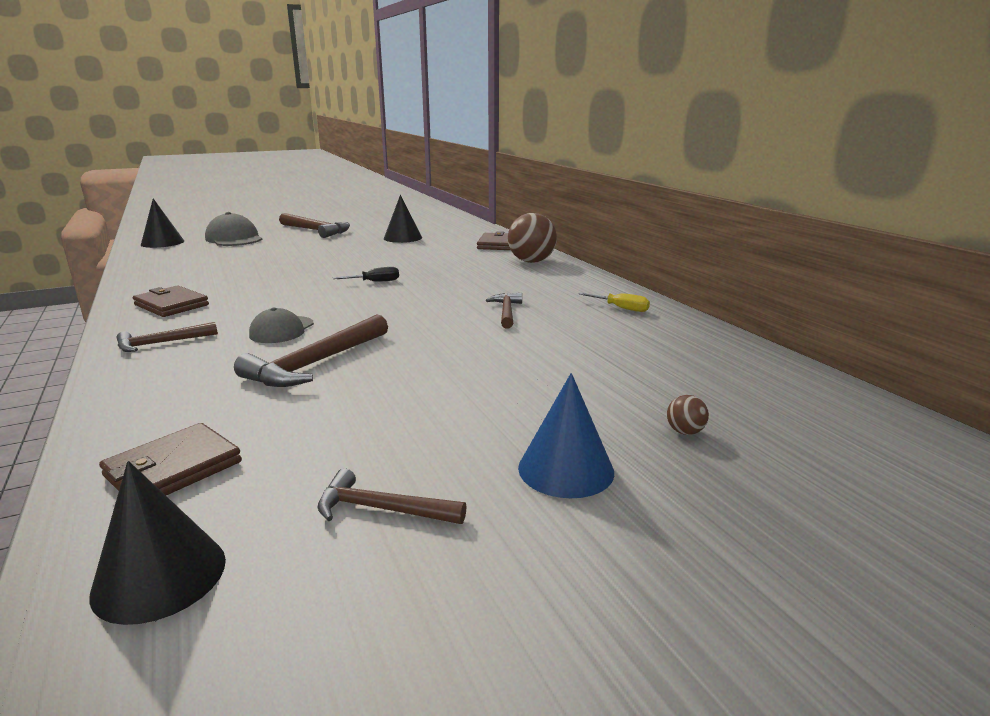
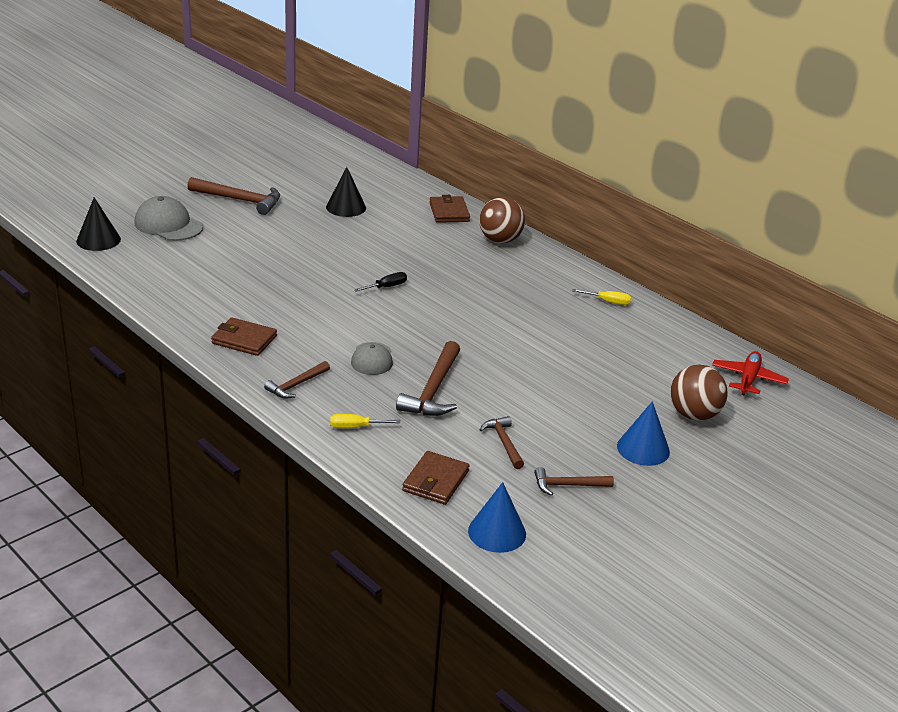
camera: 20 degrees left, 10 degrees up
black cone [89,461,226,625] -> blue cone [468,482,526,553]
brown hammer [486,293,522,329] -> brown hammer moved to [479,416,524,469]
brown ball [667,395,709,435] -> brown ball [670,364,728,421], size x2.39
none -> yellow screwdriver [330,414,400,428]
none -> red plane [712,351,789,396]

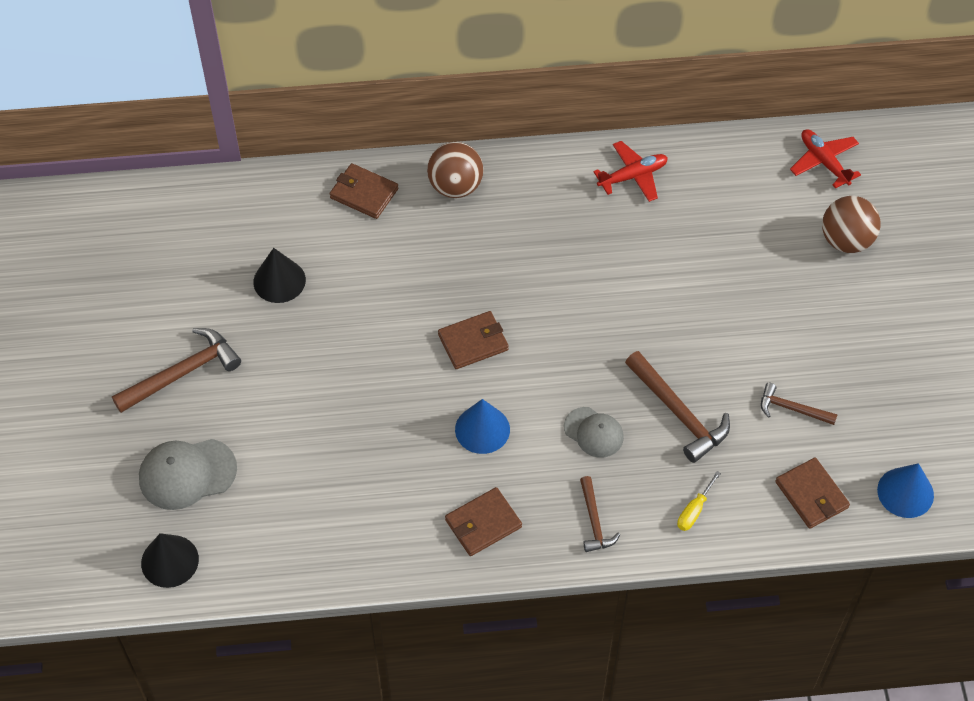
camera: 50 degrees left, 25 degrees up
black screwdriver [354,272,407,292] -> brown wallet [438,311,509,369]
brown hammer [534,467,614,496] -> none
yellow screwdriver [572,289,631,305] -> red plane [593,141,668,202]
blue cone [617,401,670,466] -> blue cone moved to [455,399,510,454]

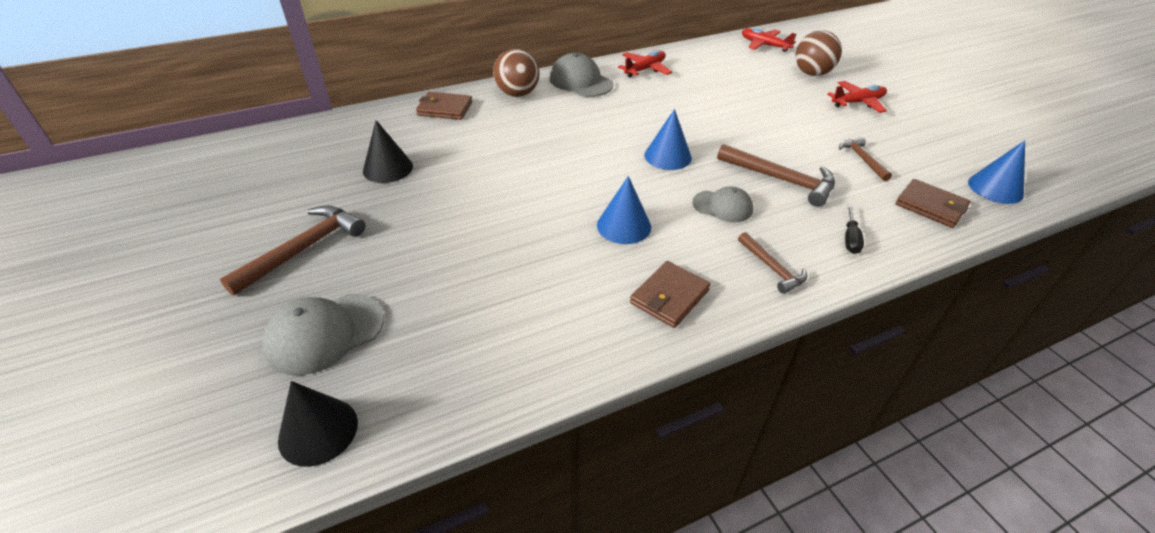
camera: 20 degrees left, 15 degrees down
brown wallet [438,311,509,369] -> none
yellow screwdriver [677,471,721,531] -> black screwdriver [845,205,864,254]
brown hammer [761,383,838,425] -> brown hammer turned 75 degrees clockwise [839,137,892,181]
none -> grey cap [549,53,614,97]
none -> blue cone [644,109,692,170]
none -> red plane [827,81,887,113]

